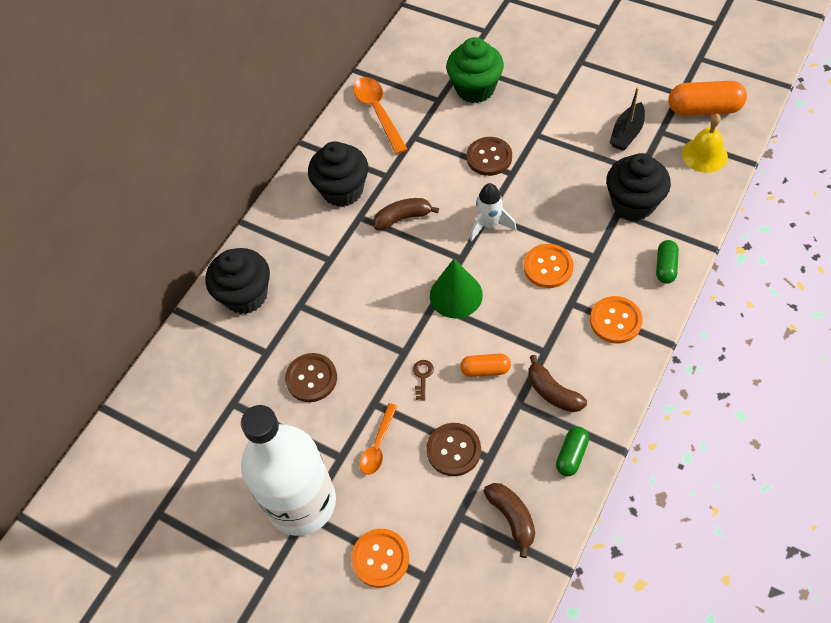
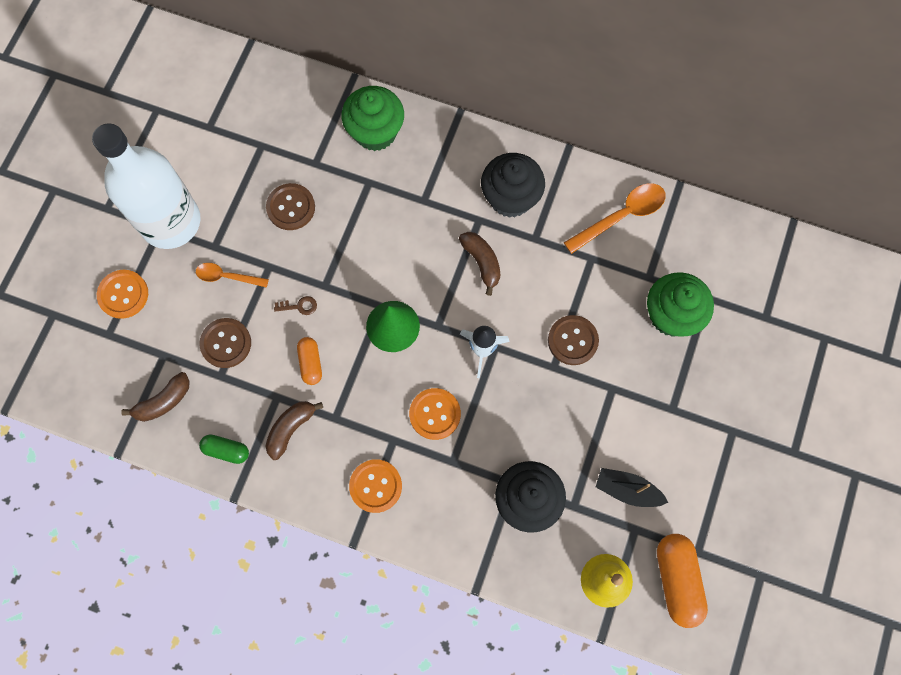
camera: 75 degrees right, 15 degrees up
black cupcake [206,248,270,314] -> green cupcake [341,86,404,151]
green capsule [656,240,679,284] -> none

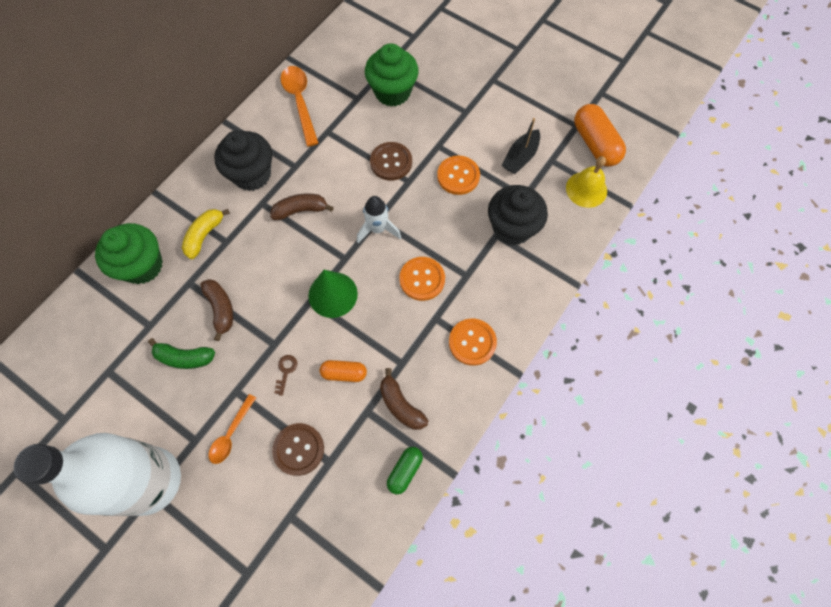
camera: 75 degrees left, 5 degrees down
orange button [97,270,148,319] -> orange button moved to [437,155,480,195]
brown banana [121,372,190,422] -> brown banana moved to [200,279,233,341]
brown button [266,183,315,230] -> green banana [148,338,215,369]
orange capsule [657,534,708,628] -> orange capsule turned 60 degrees clockwise [574,104,626,167]
none -> yellow banana [182,209,230,259]

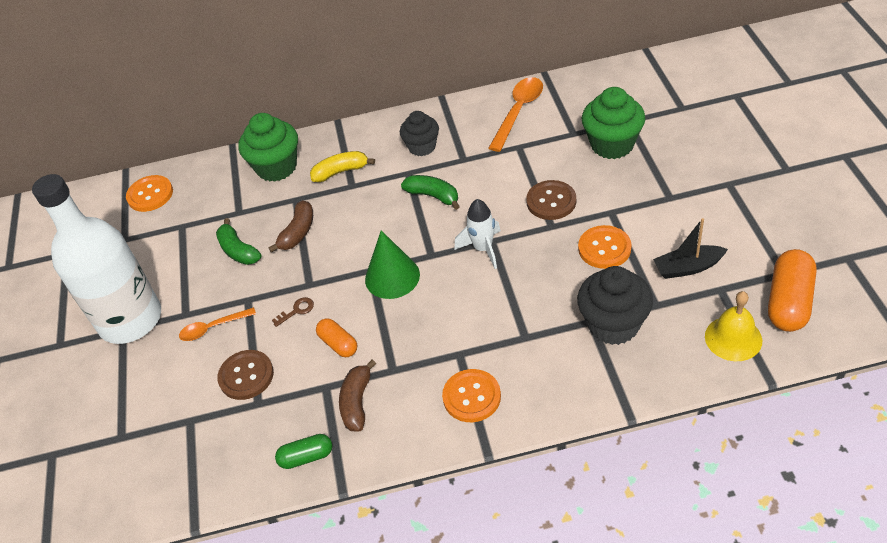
camera: 50 degrees right, 20 degrees down
black cupcake [214,130,272,191] -> black cupcake [400,111,439,156], size x0.66
brown banana [271,193,334,220] -> green banana [401,175,460,210]
orange button [399,257,445,301] -> orange button moved to [126,175,173,212]

